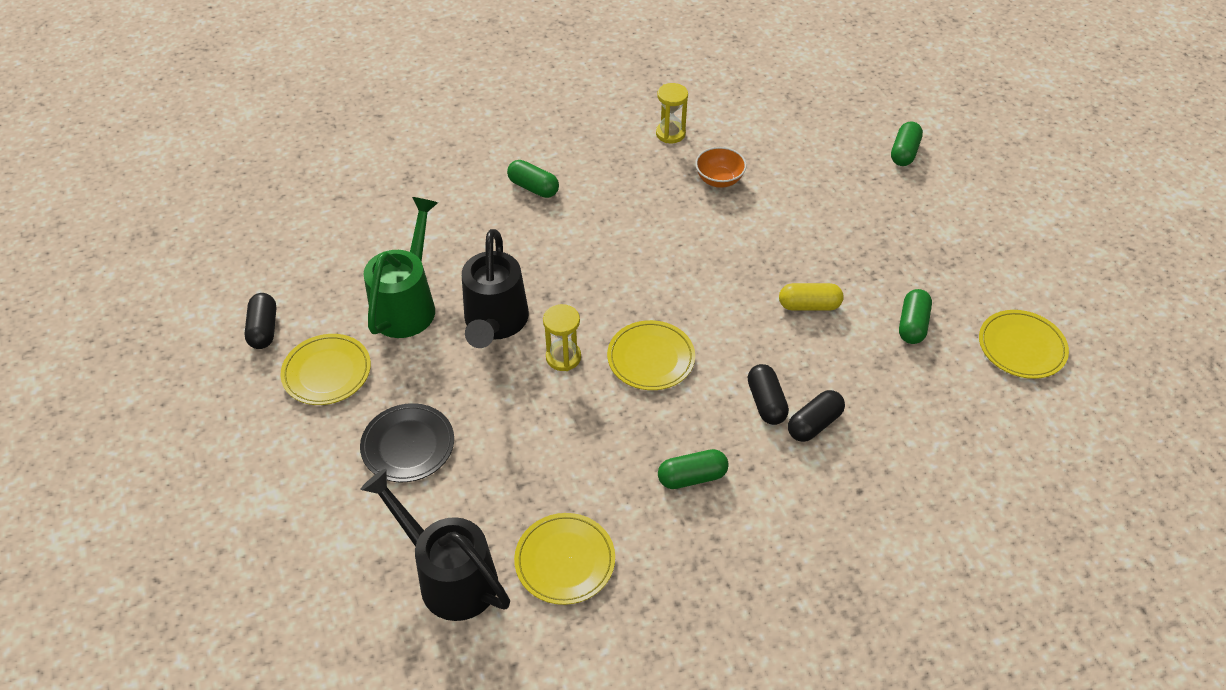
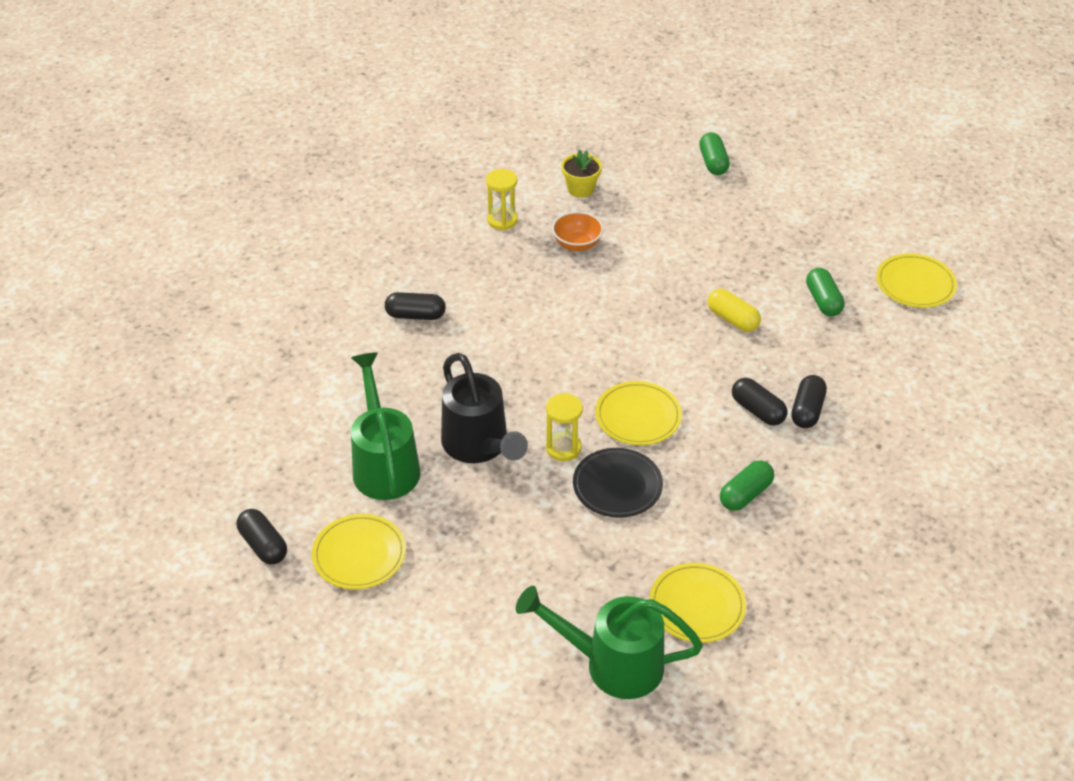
camera: 30 degrees left, 5 degrees down
black plate [360,403,454,482] -> black plate moved to [573,448,663,518]
black watering can [360,469,510,621] -> green watering can [516,586,703,699]
green capsule [507,160,559,198] -> black capsule [385,292,446,320]
yellow capsule [779,283,844,311] -> yellow capsule turned 75 degrees clockwise [707,289,761,332]
none -> yellow flower pot [561,150,602,198]

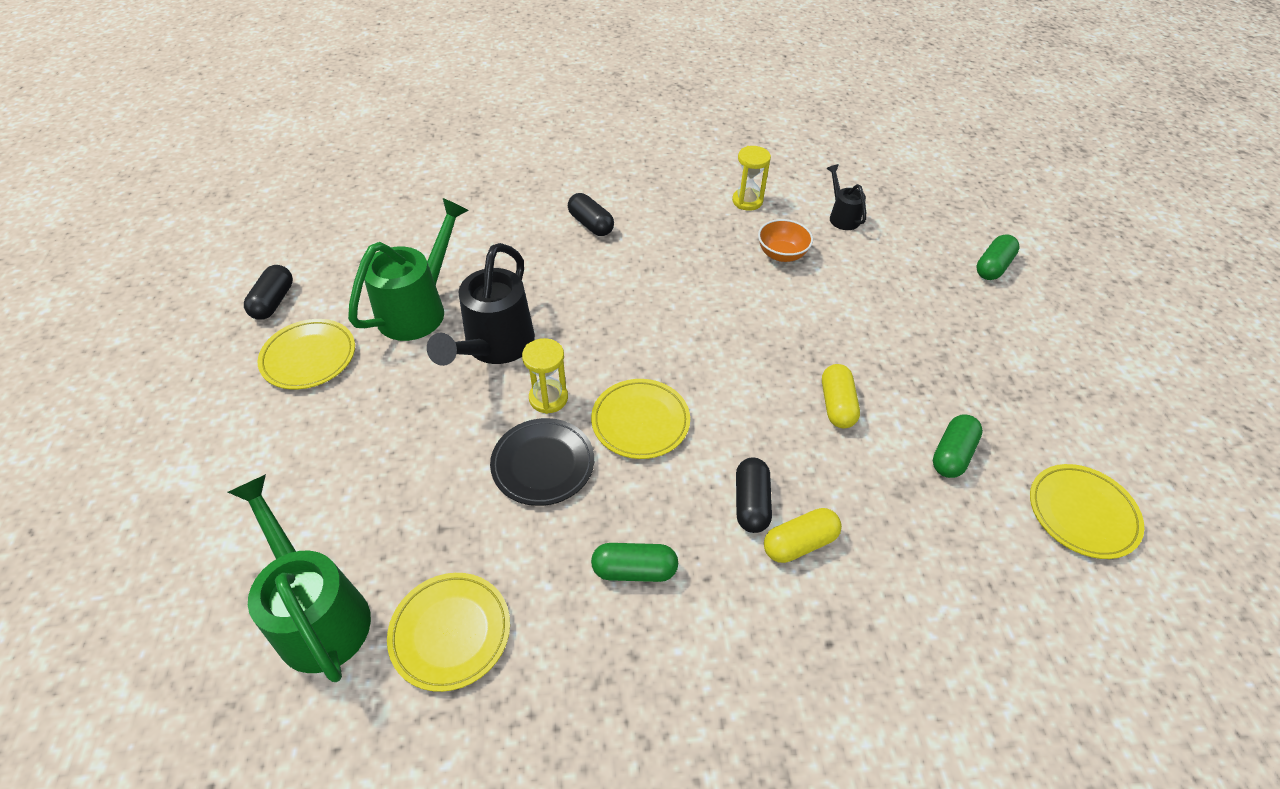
camera: 45 degrees right, 5 degrees up
yellow flower pot [561,150,602,198] -> black watering can [826,164,866,230]
black capsule [791,375,827,428] -> yellow capsule [764,508,842,563]

